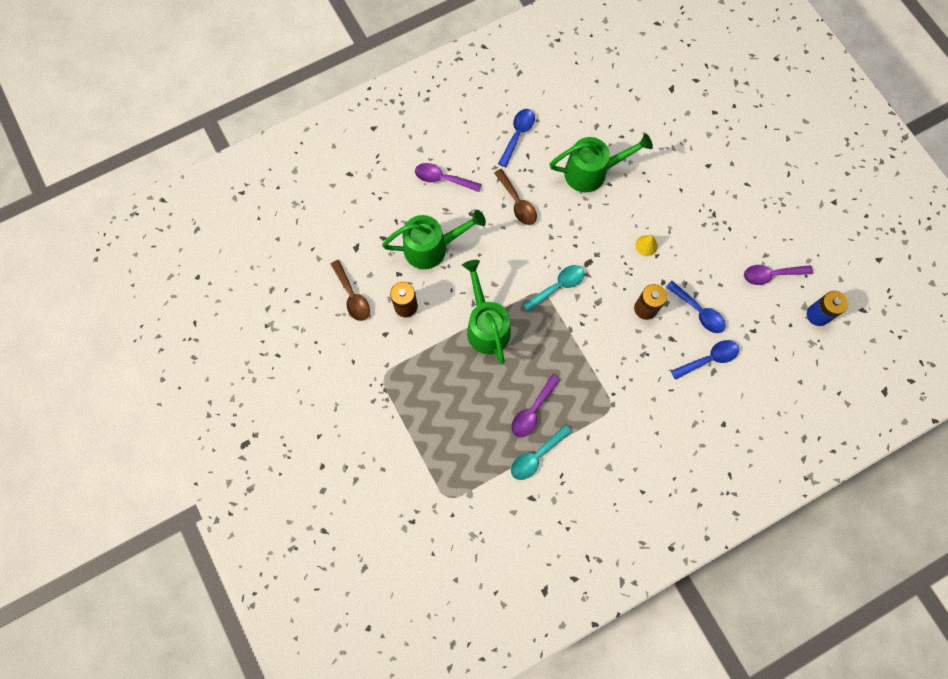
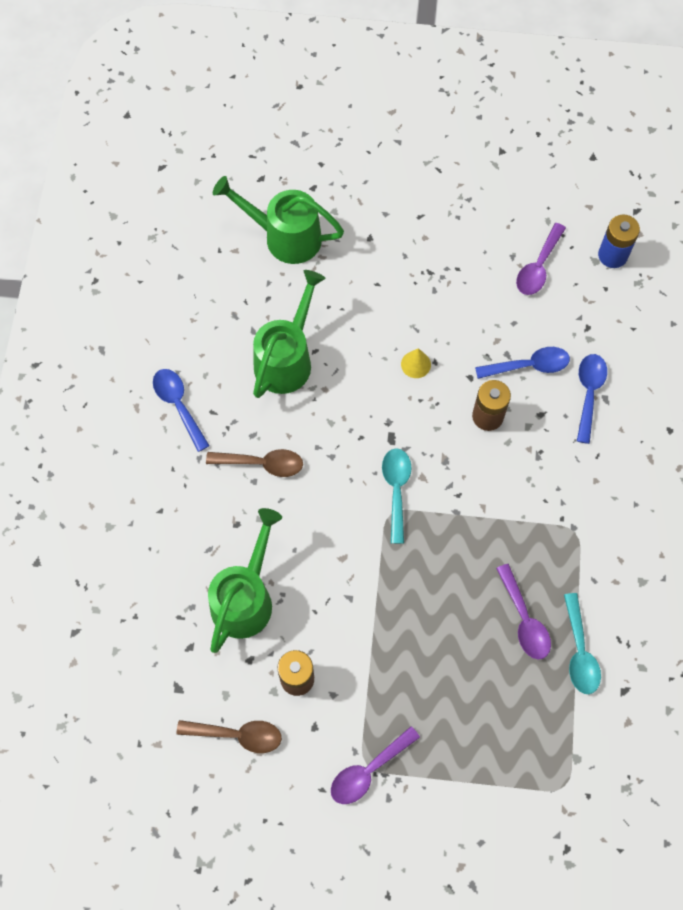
camera: 55 degrees left, 5 degrees down
purple spoon [415,163,482,192] -> purple spoon moved to [331,726,420,804]
green watering can [462,260,511,364] -> green watering can moved to [213,176,344,264]

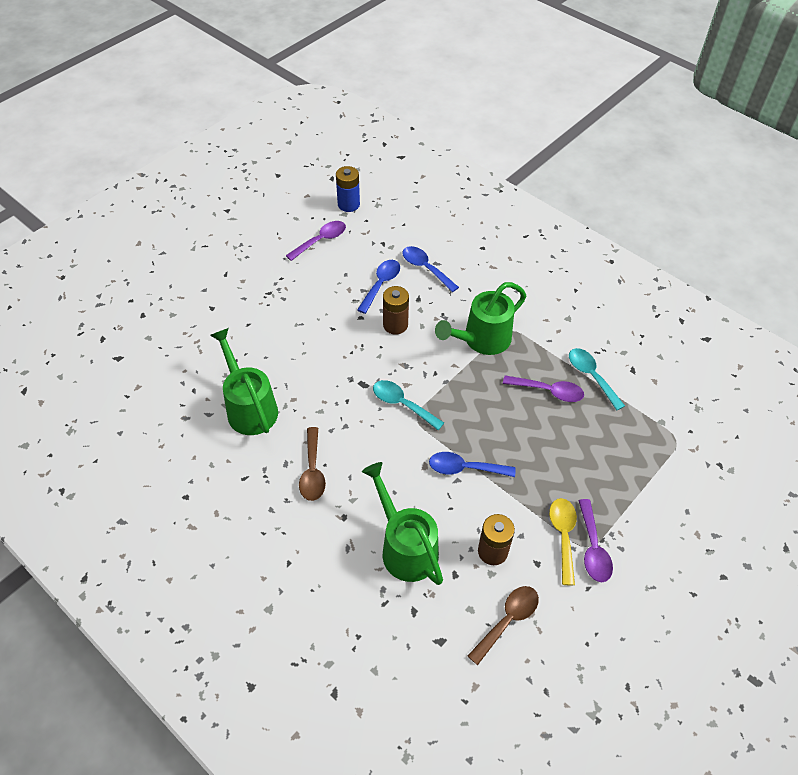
camera: 55 degrees left, 15 degrees down
blue spoon [153,369,210,452] -> blue spoon moved to [429,452,516,477]
brown spoon [206,449,303,477] -> brown spoon turned 135 degrees clockwise [299,427,326,501]
green watering can [213,176,344,264] -> green watering can moved to [435,282,526,355]
yellow cone [401,348,431,378] -> none
purple spoon [516,223,566,295] -> purple spoon turned 105 degrees counterclockwise [286,221,346,261]
turquoise spoon [564,593,601,694] -> turquoise spoon turned 150 degrees counterclockwise [569,348,625,410]
none -> yellow spoon [549,498,577,585]

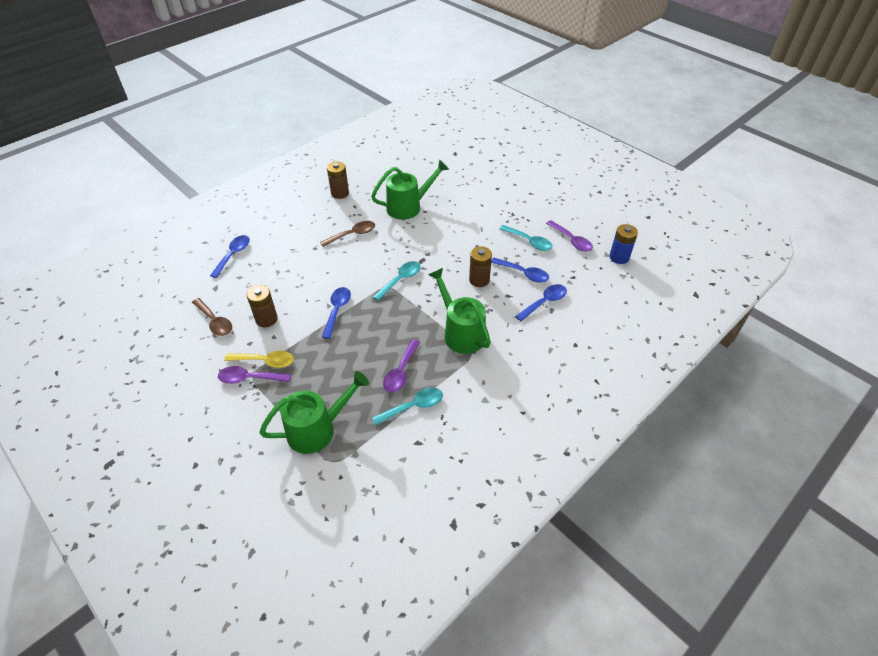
camera: 95 degrees right, 5 degrees down
brown spoon [299,427,326,501] -> brown spoon turned 150 degrees clockwise [320,221,375,247]
green watering can [362,462,443,585] -> green watering can moved to [259,371,369,454]
none -> blue spoon [210,235,250,278]
none -> brown battery [327,162,349,199]
none -> turquoise spoon [499,225,552,251]

